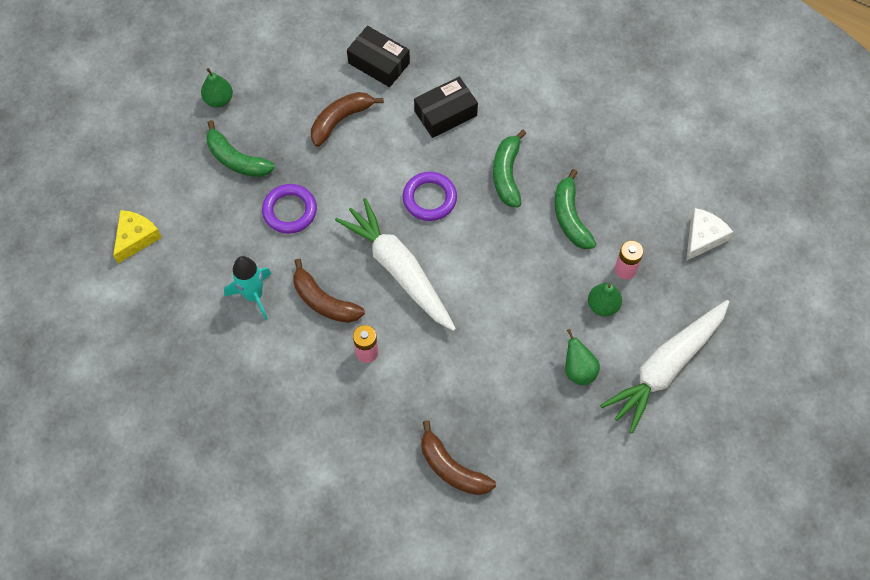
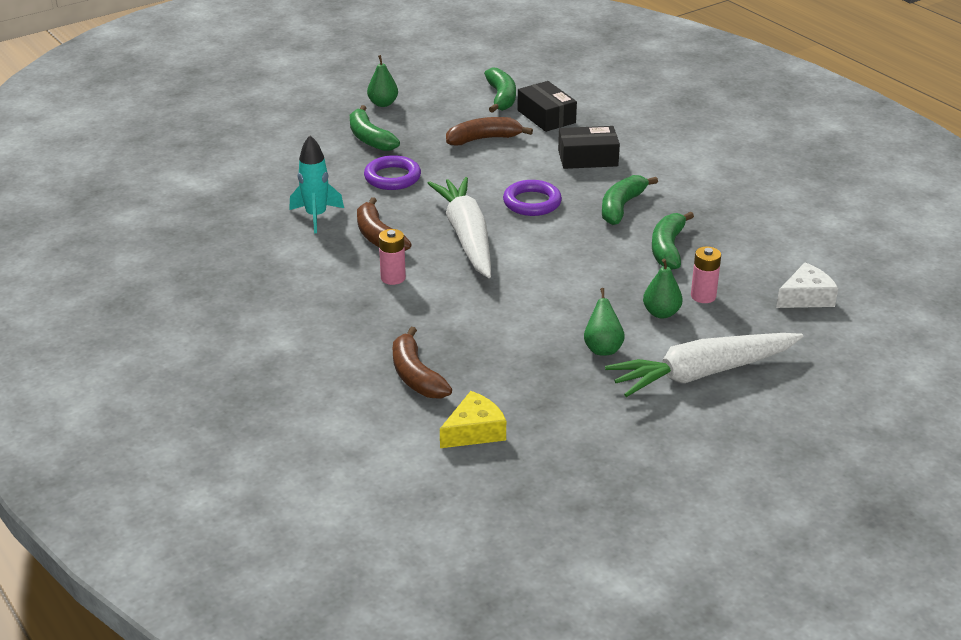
camera: 25 degrees right, 30 degrees down
yellow cheese [113,210,162,263] -> yellow cheese moved to [440,391,506,448]
none -> green banana [484,68,516,113]

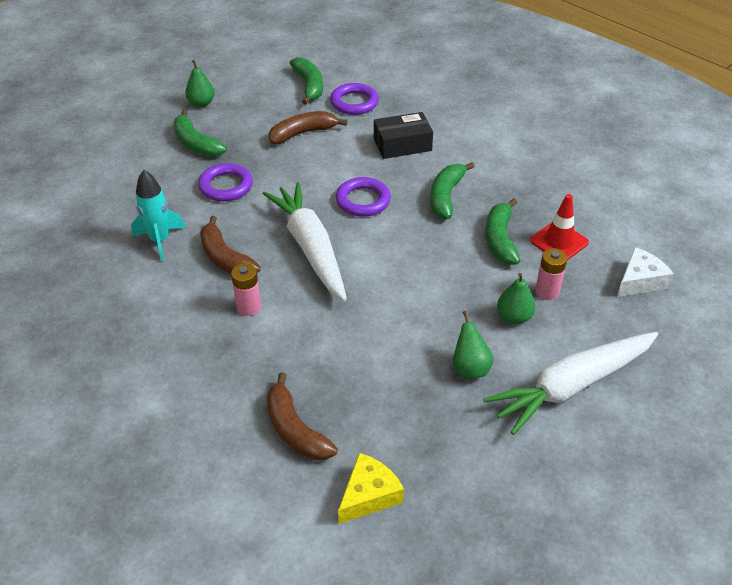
camera: 10 degrees left, 10 degrees up
black box [517,81,577,132] -> purple ring [330,83,379,115]
none -> red traffic cone [530,194,589,260]

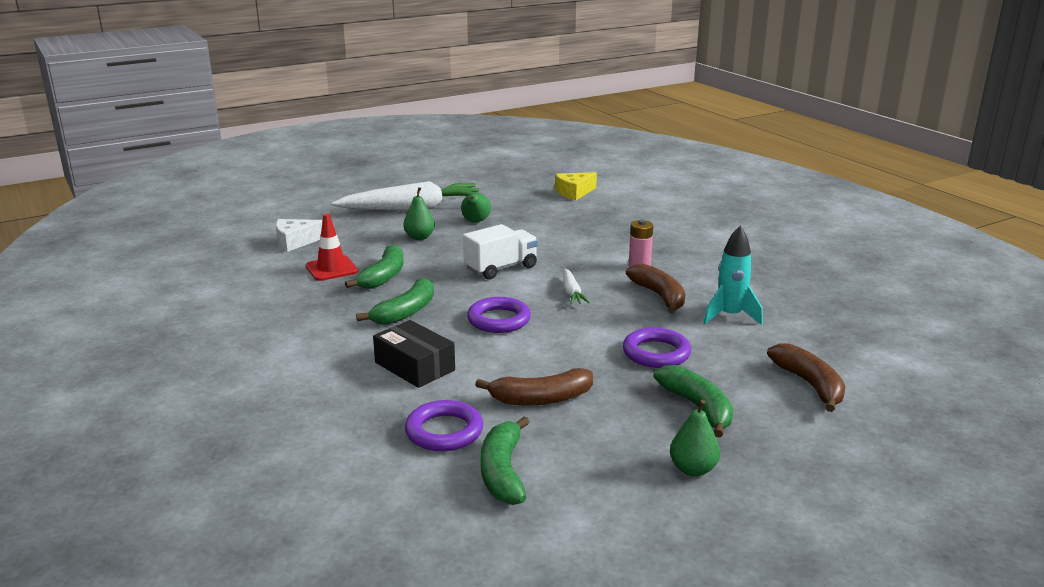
camera: 165 degrees left, 20 degrees down
white carrot [262,182,347,301] -> white carrot [563,268,590,305], size x0.44
brown banana [267,372,338,460] -> brown banana moved to [767,343,845,412]
black box [374,112,433,159] -> black box turned 45 degrees clockwise [373,320,455,388]
pink battery [535,248,567,300] -> none
none -> white truck [463,224,538,280]

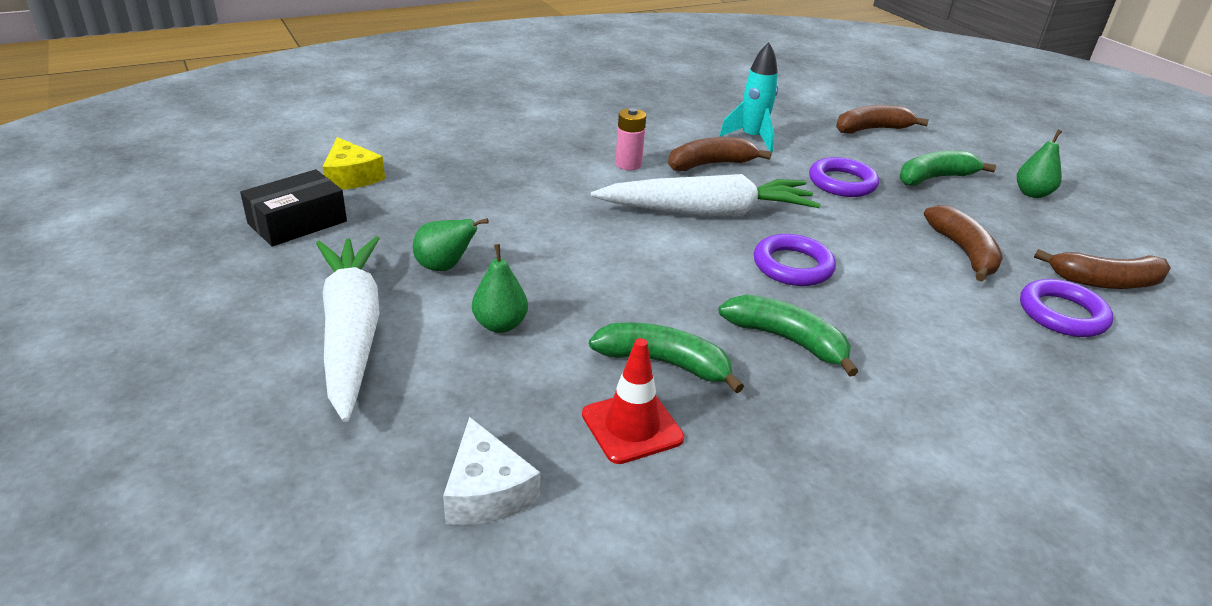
camera: 90 degrees left, 10 degrees up
black box [373,320,455,388] -> black box moved to [240,169,347,247]
white truck [463,224,538,280] -> none
green banana [480,416,529,505] -> brown banana [1034,249,1171,289]
white carrot [563,268,590,305] -> white carrot [591,174,821,216], size x2.25

